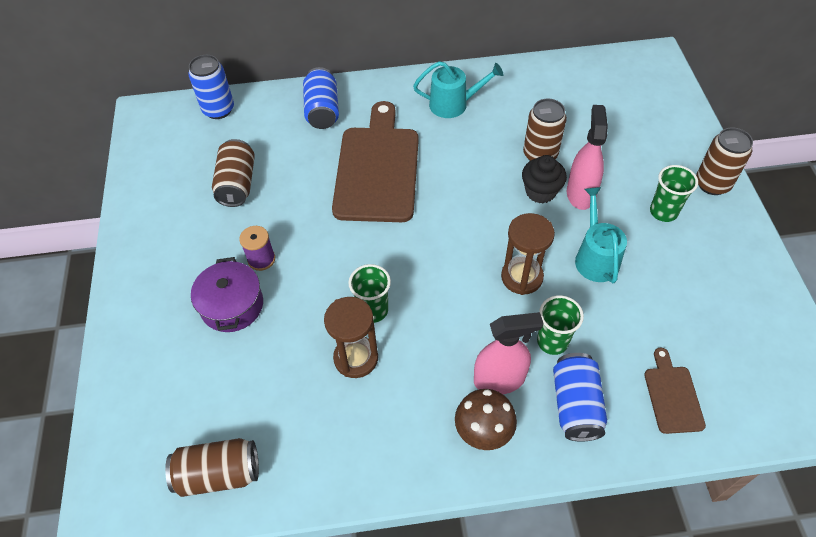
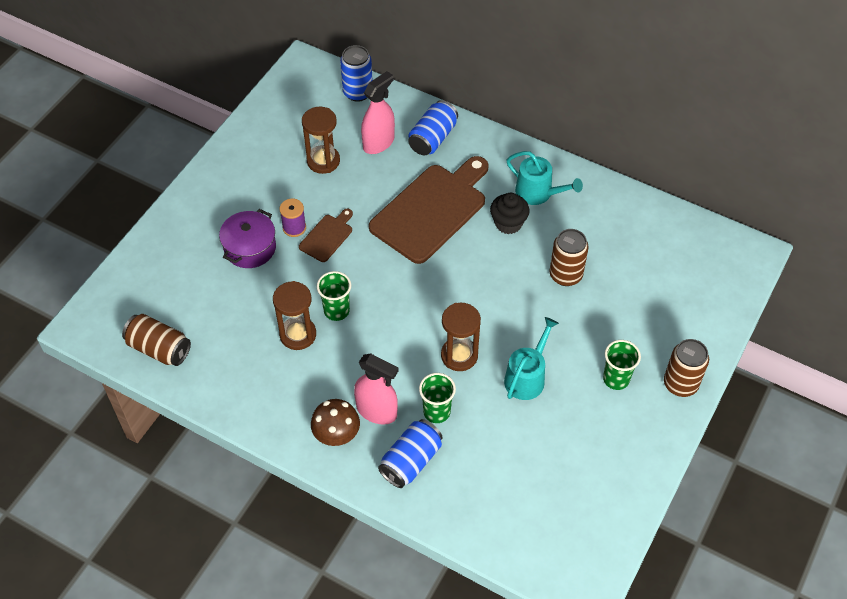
camera: 35 degrees right, 0 degrees up
brown can [212,139,255,207] -> brown hourglass [302,107,340,174]
black cupcake [522,155,567,203] -> black cupcake moved to [490,193,530,234]
pink spray bottle [567,105,608,210] -> pink spray bottle moved to [361,71,395,154]
brown cutting board [644,348,706,434] -> brown cutting board moved to [299,209,353,262]

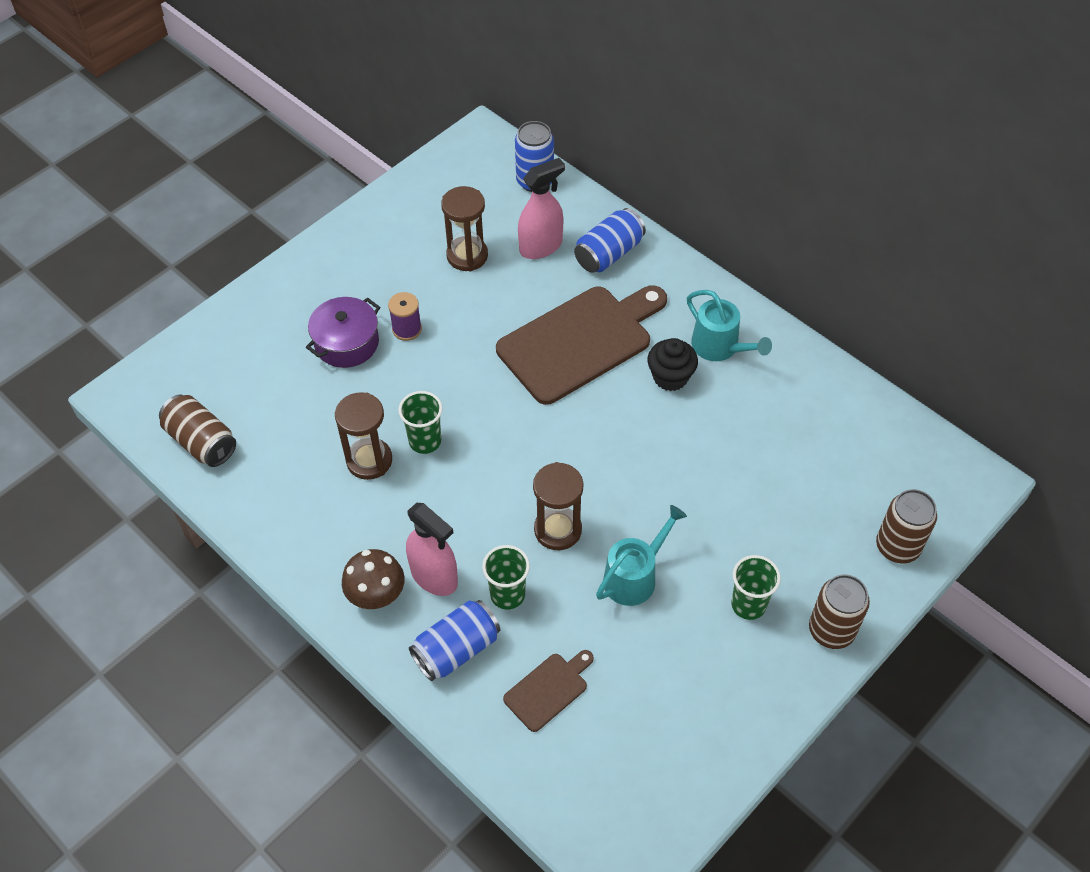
camera: 15 degrees right, 0 degrees up
brown cutting board [299,209,353,262] -> brown cutting board moved to [503,650,594,732]
brown can [550,229,589,286] -> brown can moved to [876,489,937,563]

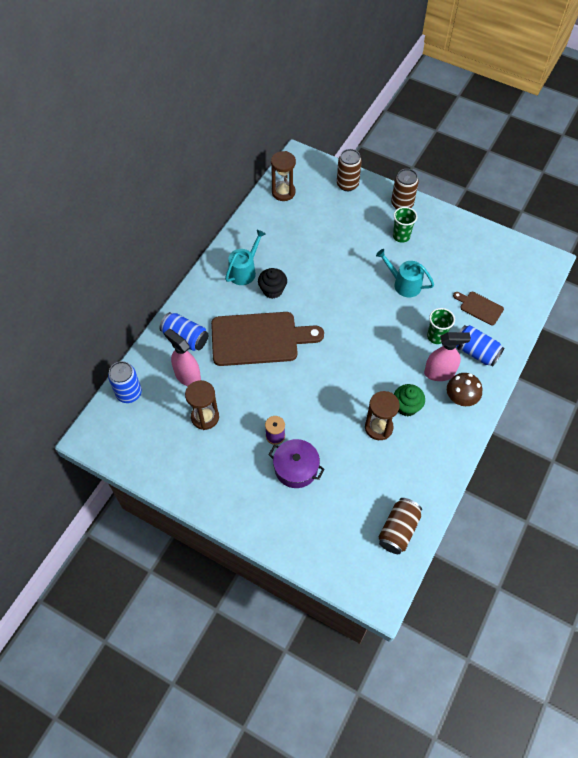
camera: 105 degrees left, 5 degrees up
green cup [398,391,443,454] -> none
pink spray bottle [406,502,458,596] -> pink spray bottle turned 60 degrees clockwise [424,332,471,381]
brown cutting board [496,286,667,405] -> brown cutting board turned 135 degrees clockwise [211,312,324,366]
brown hourglass [533,462,583,550] -> brown hourglass moved to [271,151,296,201]
none -> green cupcake [394,384,425,416]

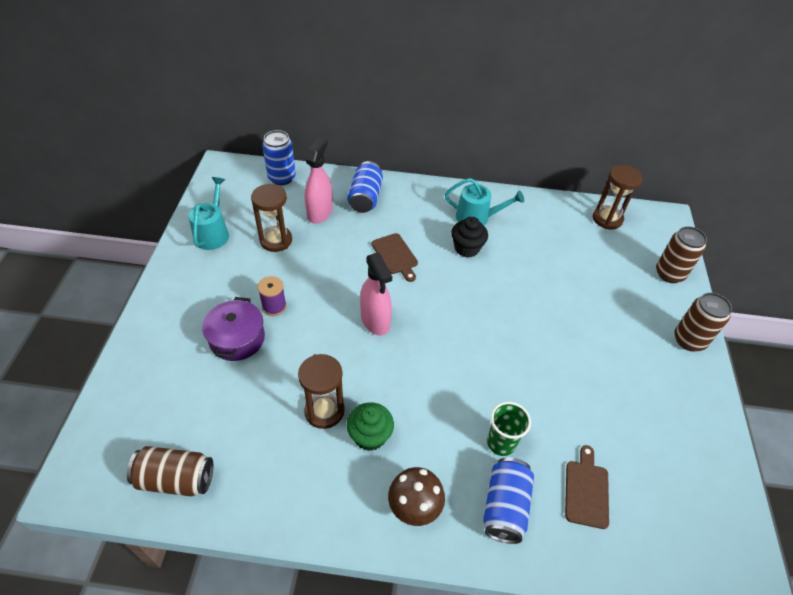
camera: 65 degrees right, 10 degrees down
brown cutting board [211,312,324,366] -> brown cutting board [371,233,418,282], size x0.46
turquoise watering can [376,249,434,297] -> turquoise watering can moved to [188,177,229,250]
green cup [393,207,417,243] -> none
pink spray bottle [424,332,471,381] -> pink spray bottle moved to [360,253,392,336]

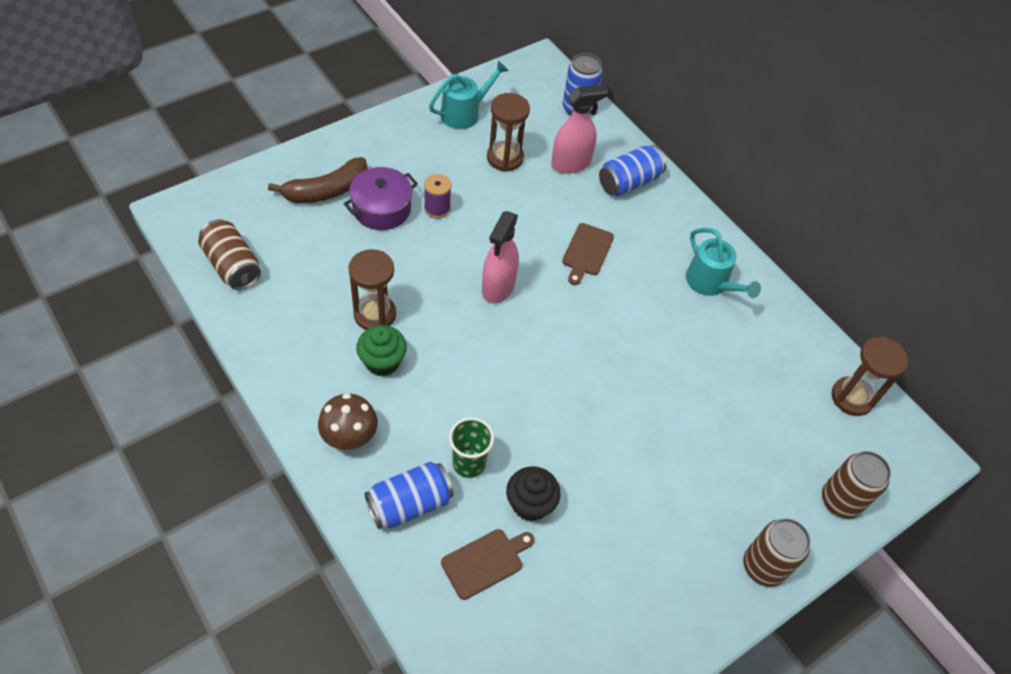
camera: 45 degrees right, 5 degrees up
black cupcake [451,217,488,258] -> black cupcake moved to [506,466,561,521]
none -> brown banana [268,157,367,203]

